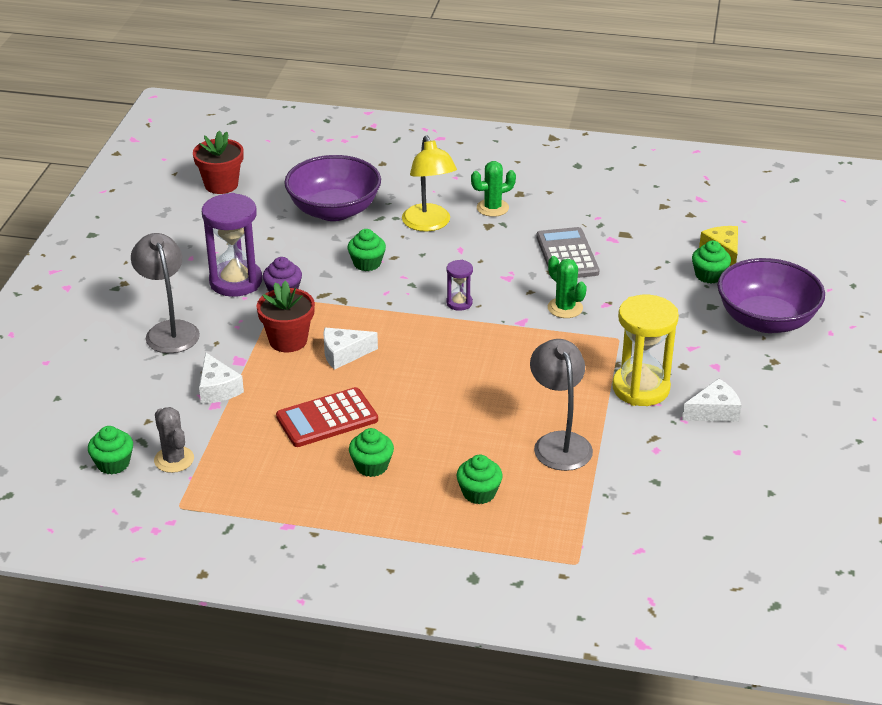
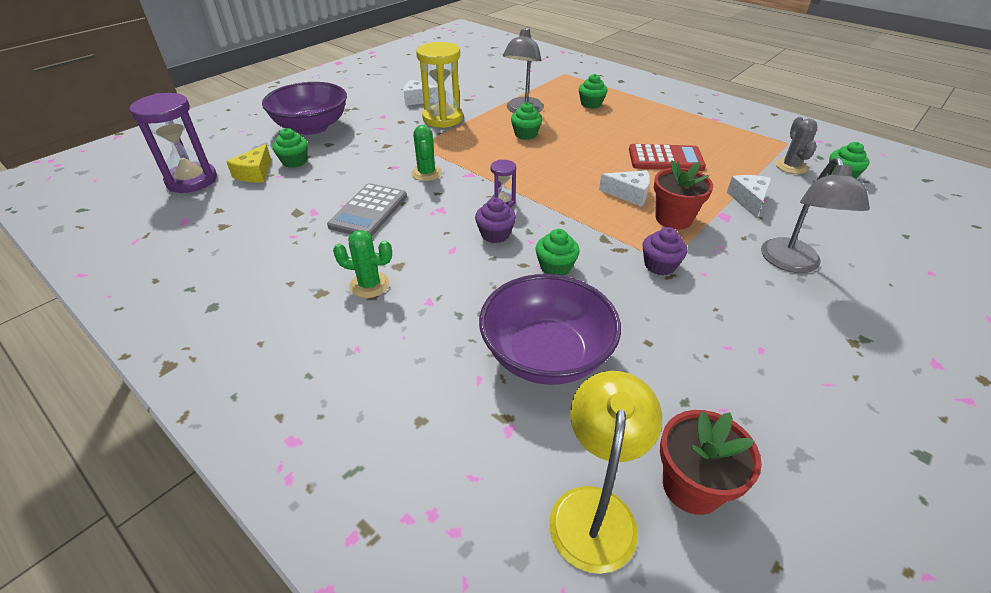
camera: 150 degrees left, 5 degrees up
purple hourglass [202,193,262,297] -> purple hourglass moved to [130,93,217,193]
green cupcake [349,428,394,477] -> green cupcake moved to [511,102,542,140]
yellow lamp [402,135,457,232] -> yellow lamp moved to [549,371,662,574]
none -> purple cupcake [475,197,516,243]

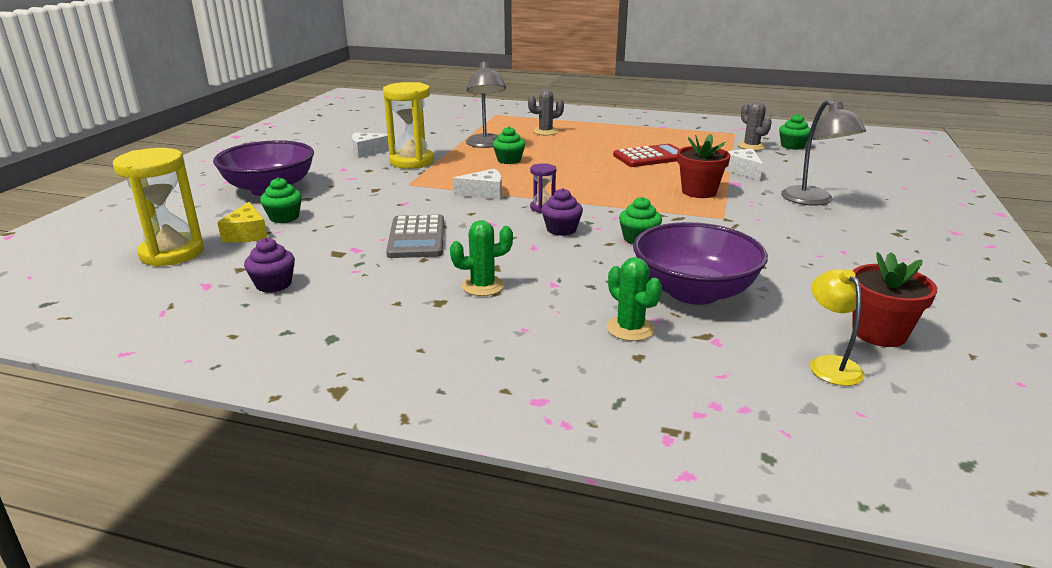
camera: 25 degrees left, 15 degrees down
purple hourglass [130,93,217,193] -> yellow hourglass [113,148,204,267]
green cactus [411,125,442,181] -> green cactus moved to [607,257,662,341]
yellow lamp [549,371,662,574] -> yellow lamp [810,269,865,386], size x0.66
green cupcake [579,74,608,109] -> grey cactus [528,89,564,135]
white cheese [599,170,650,206] -> white cheese moved to [453,169,502,200]
purple cupcake [643,227,687,275] -> purple cupcake moved to [244,238,295,293]

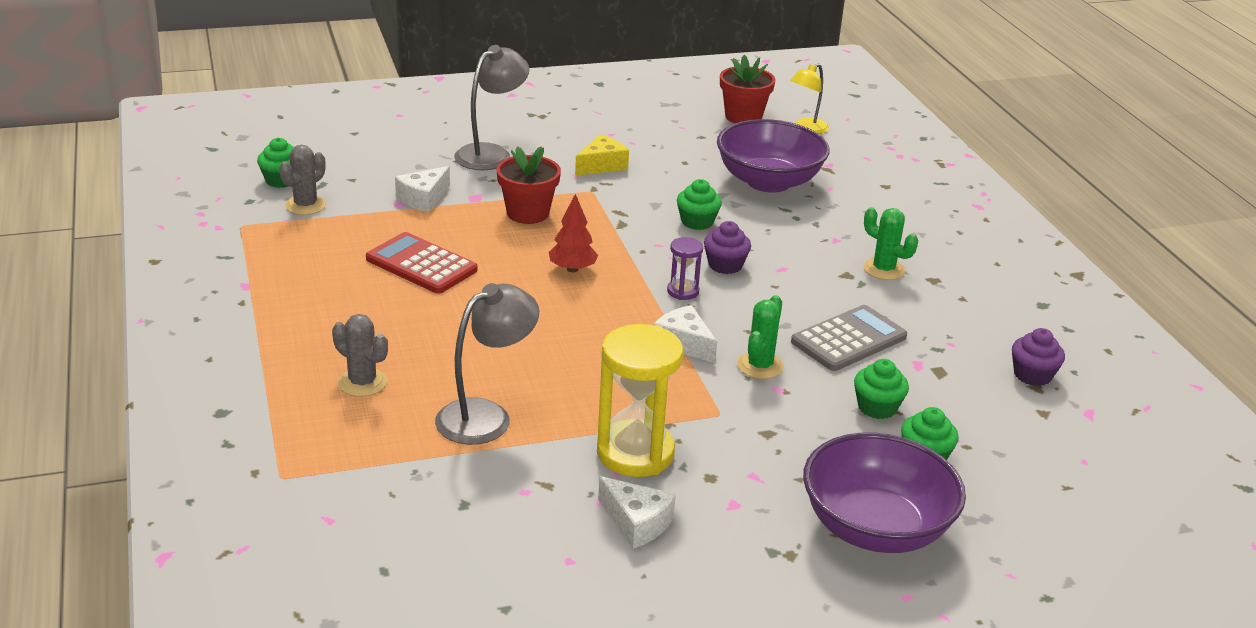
camera: 125 degrees left, 5 degrees up
yellow hourglass [113,148,204,267] -> none
yellow cheese [217,202,268,243] -> yellow cheese moved to [575,134,629,176]
green cupcake [493,126,525,164] -> green cupcake moved to [854,359,909,419]
green cactus [607,257,662,341] -> green cactus moved to [737,295,784,379]
none -> red tree [549,194,598,272]

